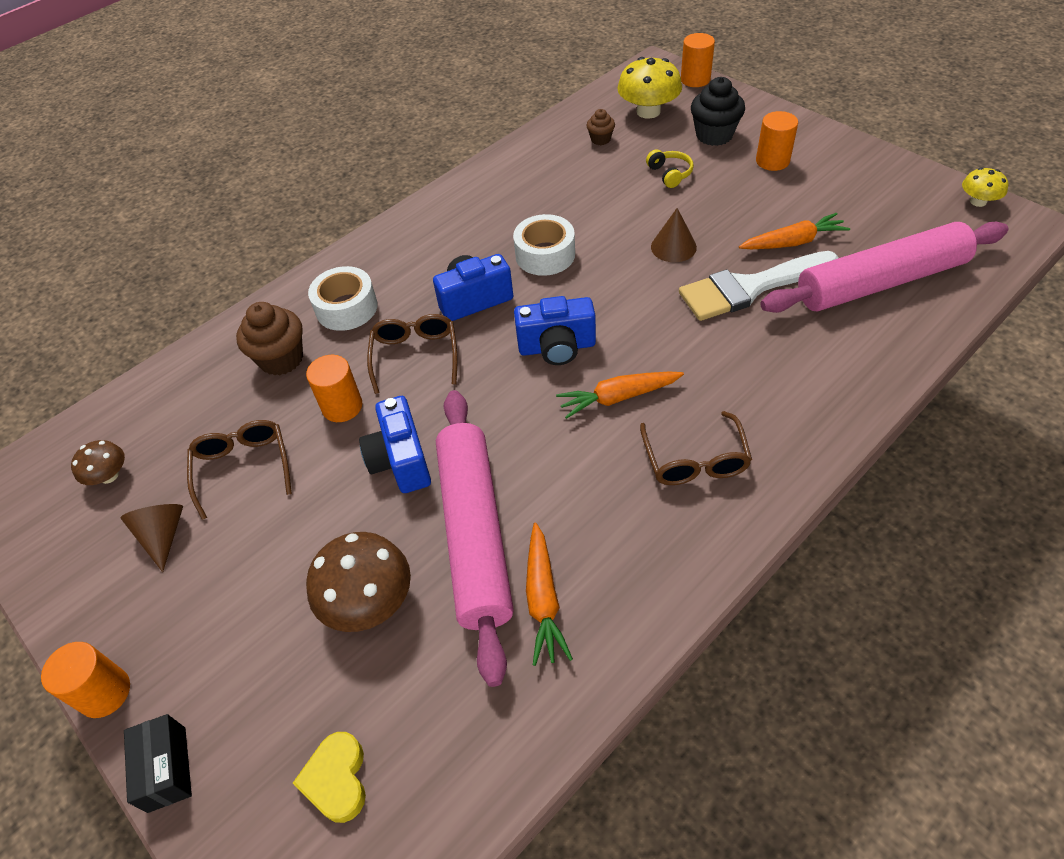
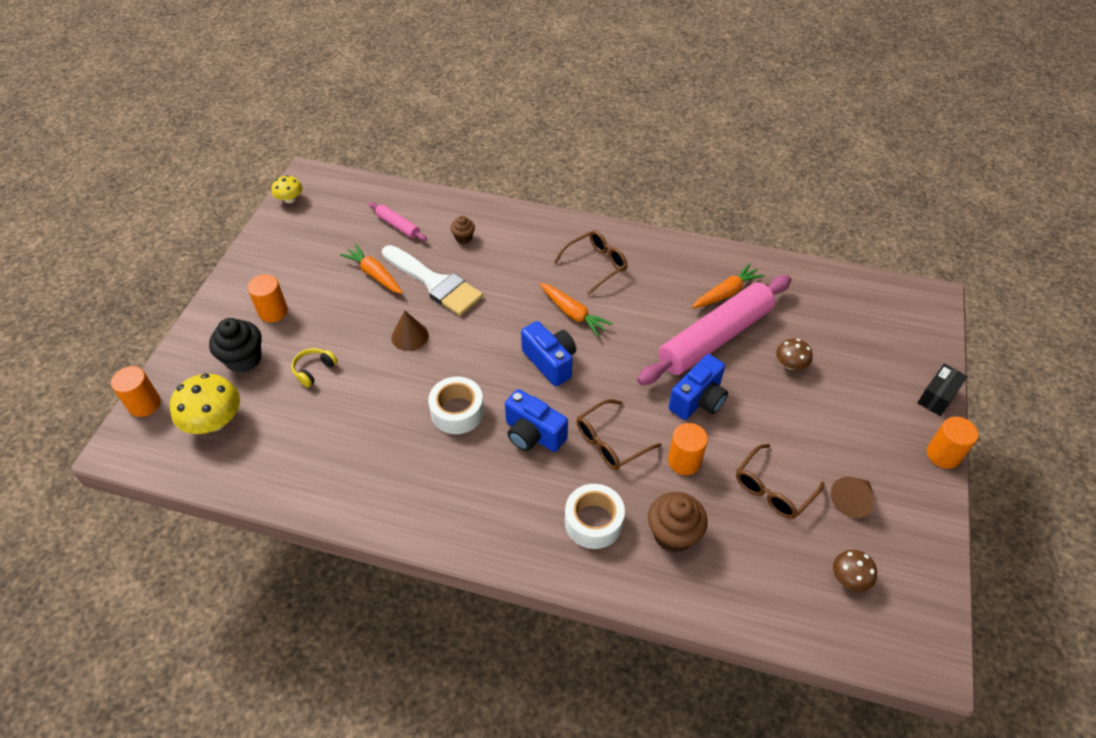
camera: 125 degrees left, 0 degrees up
yellow heart [293,732,366,823] -> none
brown mushroom [306,532,411,632] -> brown mushroom [776,338,812,370], size x0.57
brown cupcake [587,109,615,145] -> brown cupcake moved to [450,216,475,244]
pink rolling pin [760,222,1008,313] -> pink rolling pin [369,202,427,241], size x0.43

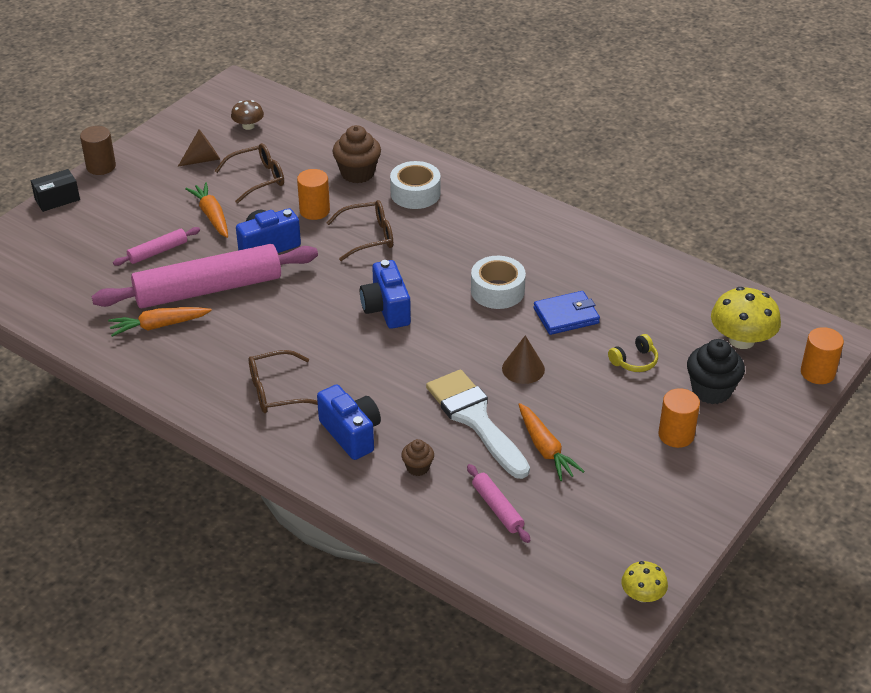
camera: 160 degrees left, 10 degrees down
blue camera [505,389,568,452] -> blue camera moved to [317,385,381,460]
orange carrot [540,283,613,337] -> orange carrot moved to [185,182,228,238]
brown mushroom [776,338,812,370] -> pink rolling pin [113,227,200,266]
orange cylinder [927,417,978,469] -> brown cylinder [80,126,116,175]
none -> blue wallet [534,291,600,335]

